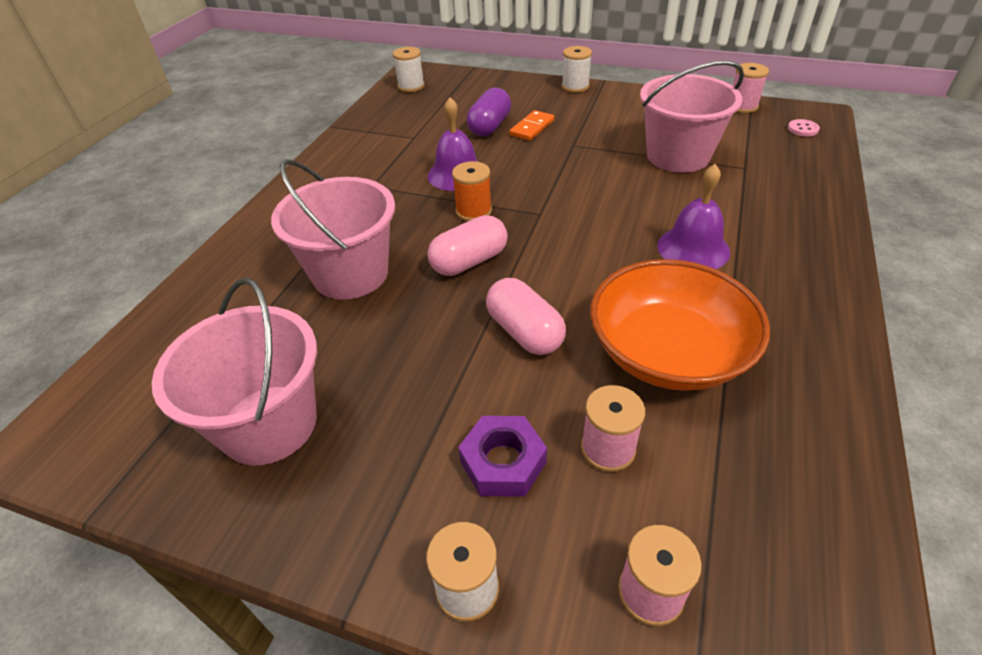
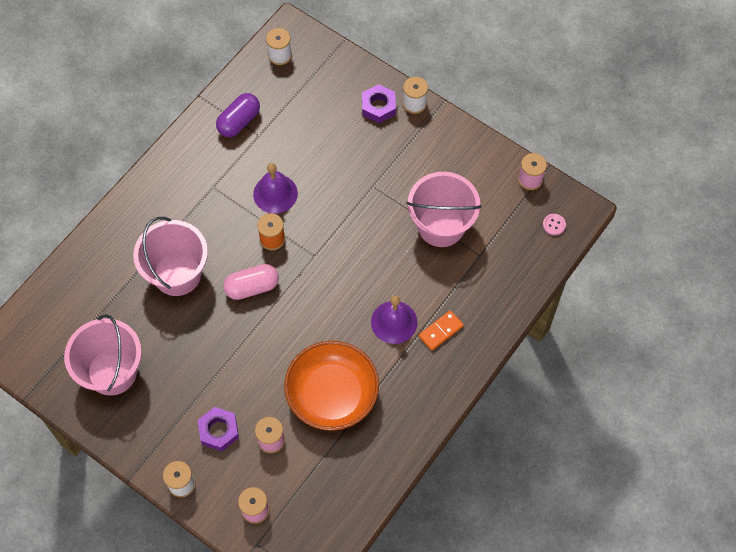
camera: 15 degrees right, 20 degrees up
purple capsule [467,87,511,136] -> purple capsule moved to [216,93,260,137]
pink capsule [486,278,566,355] -> none
orange domino [509,110,554,141] -> orange domino moved to [419,310,464,351]
none -> purple nut [362,84,396,123]

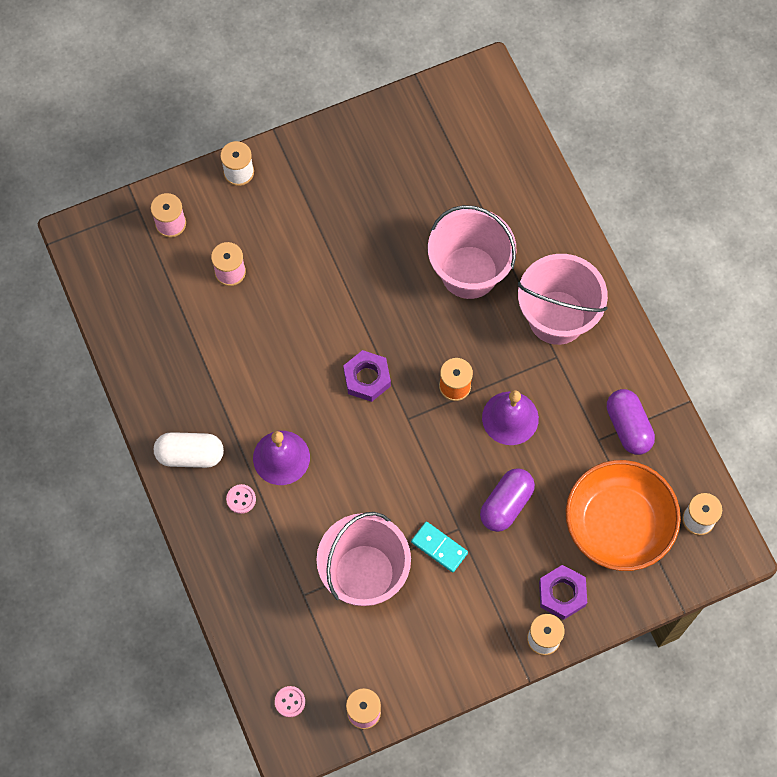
camera: 120 degrees right, 5 degrees up
pink bucket [64,314,142,396] -> pink bucket moved to [518,254,608,345]
purple nut [198,407,239,451] -> purple nut moved to [343,350,391,402]
pink capsule [223,264,279,300] -> none
orange bowl [284,341,379,431] -> orange bowl moved to [566,460,681,571]
orange domino [419,310,464,351] -> pink button [226,484,256,514]
none -> white capsule [154,432,224,468]
none -> turquoise domino [411,522,468,573]
none -> purple capsule [480,468,535,532]

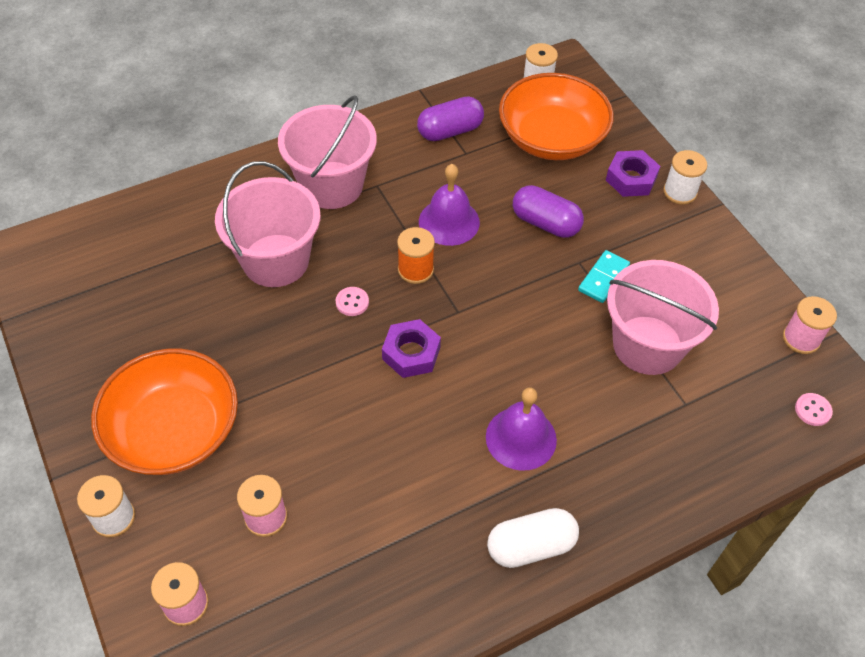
camera: 95 degrees left, 15 degrees down
white capsule [154,432,224,468] -> white capsule turned 75 degrees clockwise [487,508,579,568]
pink button [226,484,256,514] -> pink button moved to [336,287,369,316]
none -> orange bowl [91,349,238,475]

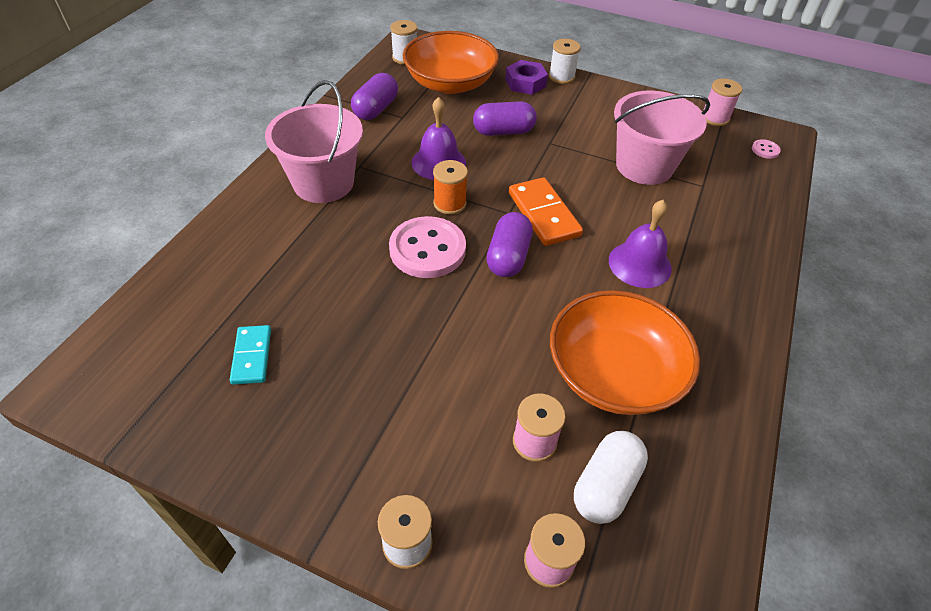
camera: 40 degrees left, 5 degrees down
orange bowl [91,349,238,475] -> orange bowl moved to [550,290,700,415]
pink bucket [215,161,320,287] -> none
pink button [336,287,369,316] -> pink button [389,216,466,278], size x2.40
purple nut [382,319,441,378] -> purple capsule [486,212,533,277]
white capsule [487,508,579,568] -> white capsule moved to [574,431,648,524]
turquoise domino [578,250,630,303] -> turquoise domino moved to [230,325,271,385]
none -> orange domino [509,177,583,246]

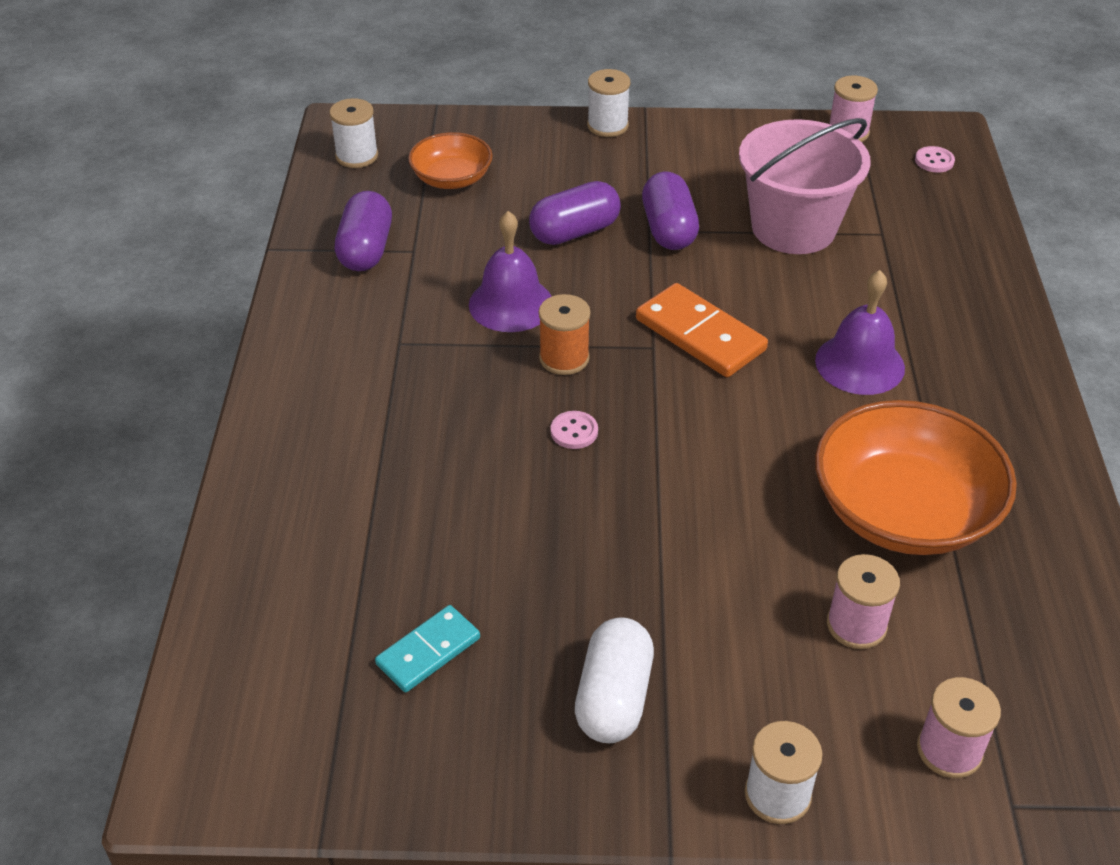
camera: 20 degrees left, 5 degrees down
turquoise domino [230,325,271,385] -> turquoise domino turned 75 degrees clockwise [375,605,480,692]
pink bucket [265,80,363,203] -> none
pink button [389,216,466,278] -> pink button [551,411,598,449], size x0.42
orange bowl [403,31,499,94] -> orange bowl [408,132,493,189], size x0.56
purple capsule [486,212,533,277] -> purple capsule moved to [642,171,699,250]
purple nut [505,60,548,95] -> none
white capsule [574,431,648,524] -> white capsule moved to [575,617,654,743]

